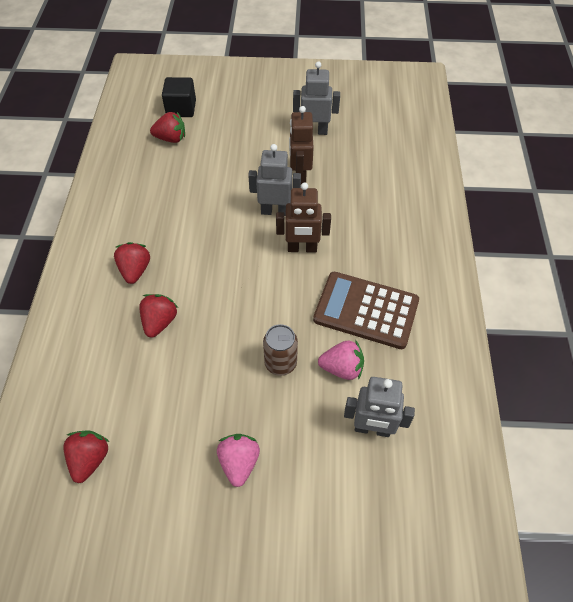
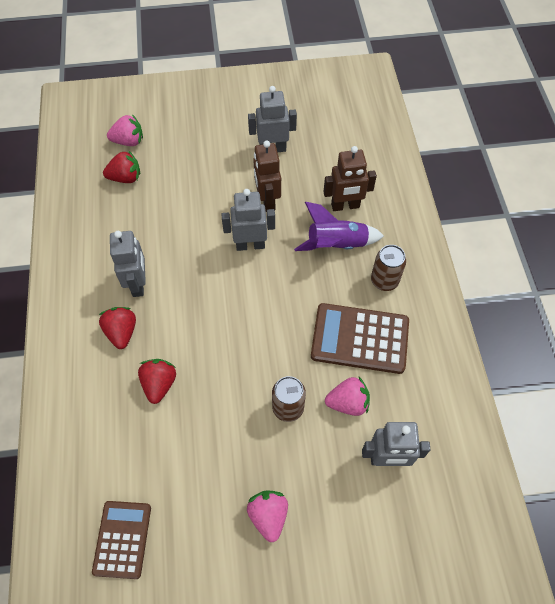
camera: 10 degrees left, 5 degrees up
red strawberry [64,430,110,483] -> brown calculator [92,501,151,579]
black cube [162,77,196,117] -> pink strawberry [107,114,143,146]
brown robot [276,183,331,252] -> brown robot moved to [323,146,377,211]
none -> grey robot [110,231,146,297]
none -> purple rocket [294,202,384,251]
none -> brown can [371,245,406,291]

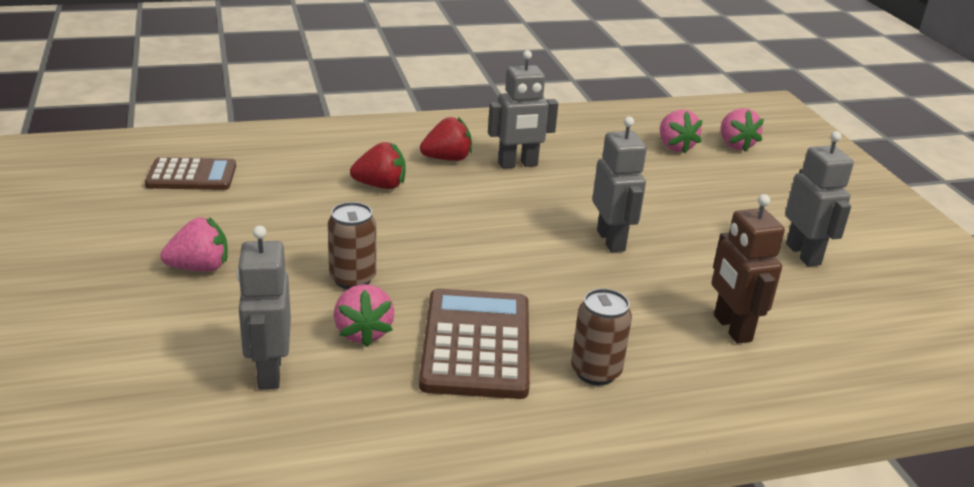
camera: 80 degrees right, 30 degrees down
red strawberry [103,150,140,183] -> pink strawberry [660,109,703,154]
brown robot [253,141,281,212] -> none
purple rocket [294,202,384,251] -> none

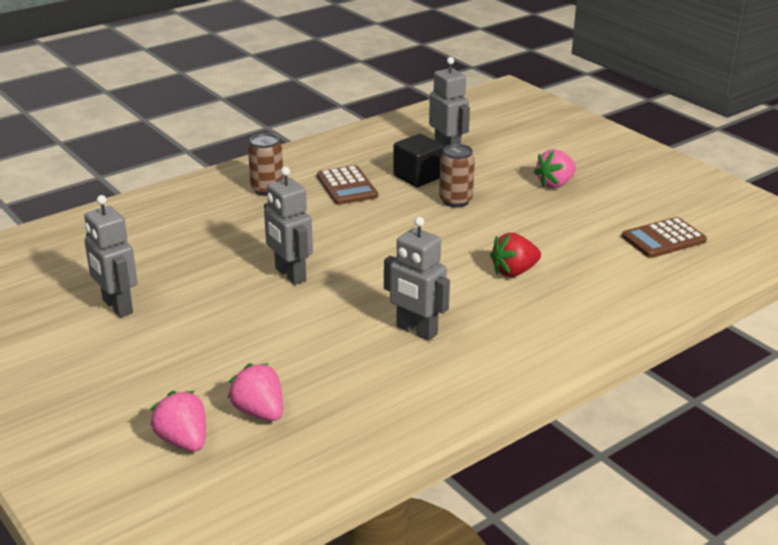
camera: 160 degrees right, 0 degrees up
pink strawberry [334,284,394,347] -> black cube [393,134,444,187]
brown calculator [419,289,530,399] -> brown calculator [317,165,378,205], size x0.66
red strawberry [420,117,472,161] -> none
grey robot [488,50,558,169] -> grey robot turned 105 degrees counterclockwise [384,217,450,341]
brown robot [711,194,785,344] -> none

